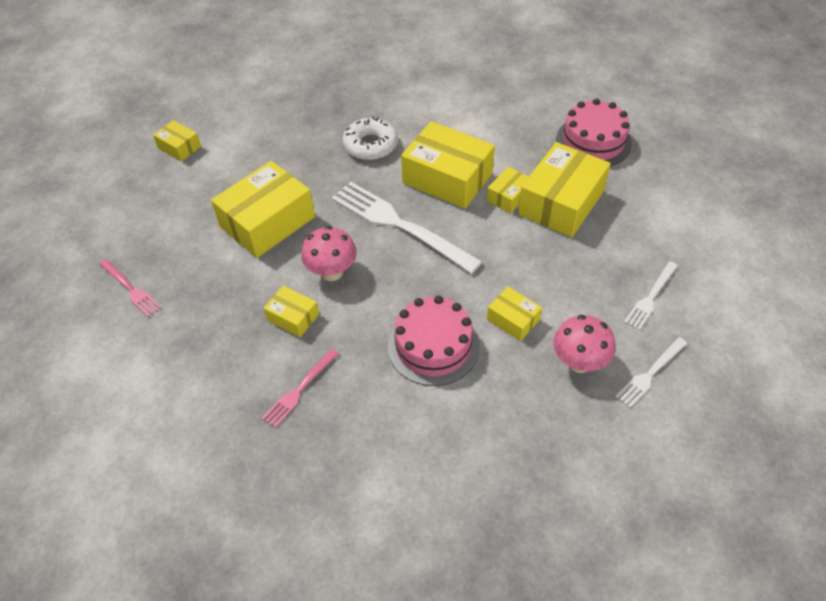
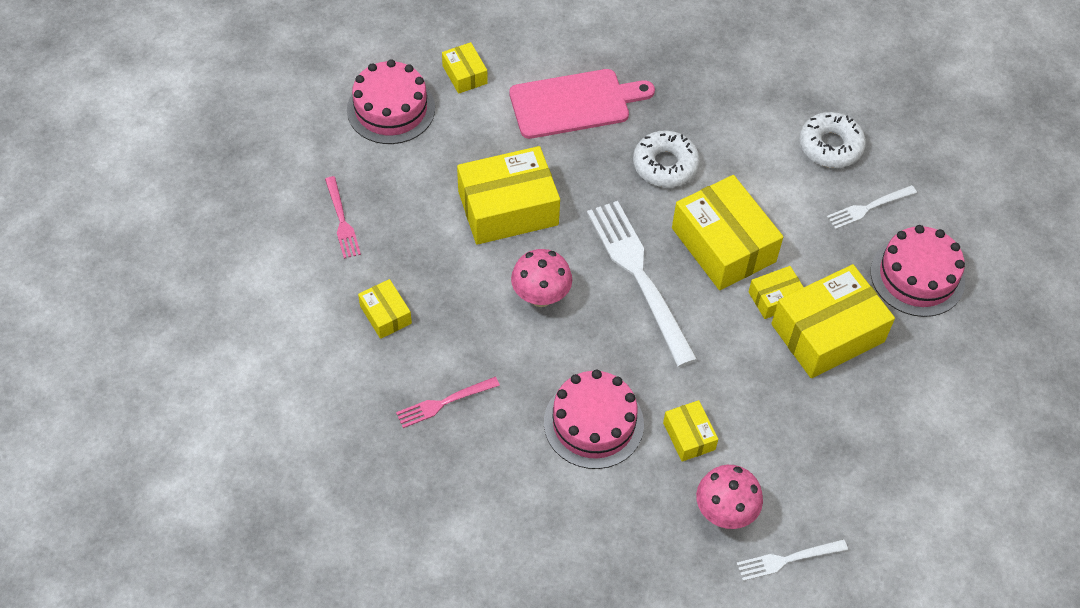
camera: 25 degrees right, 5 degrees up
yellow box [263,286,319,337] -> yellow box moved to [358,279,412,339]
white fork [624,261,678,330] -> white fork moved to [827,185,917,229]
none -> pink cake [347,59,435,144]
none -> pink cutting board [509,69,655,139]
none -> white donut [799,112,866,168]

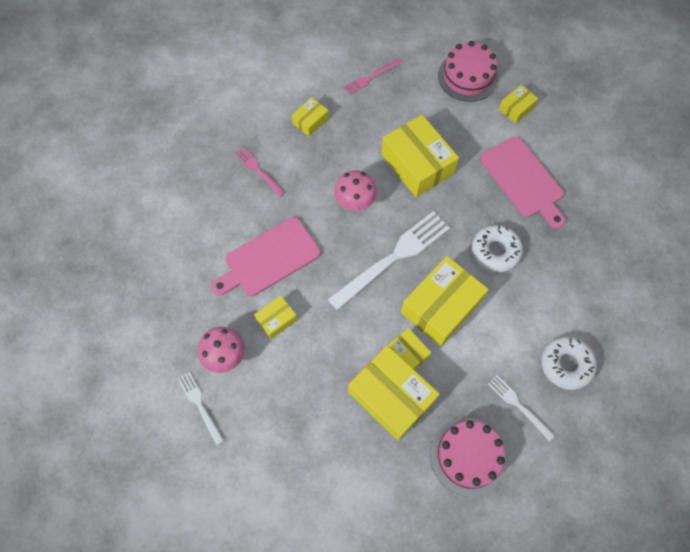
camera: 75 degrees right, 10 degrees up
pink cake [544,370,644,469] -> pink cutting board [211,217,321,296]

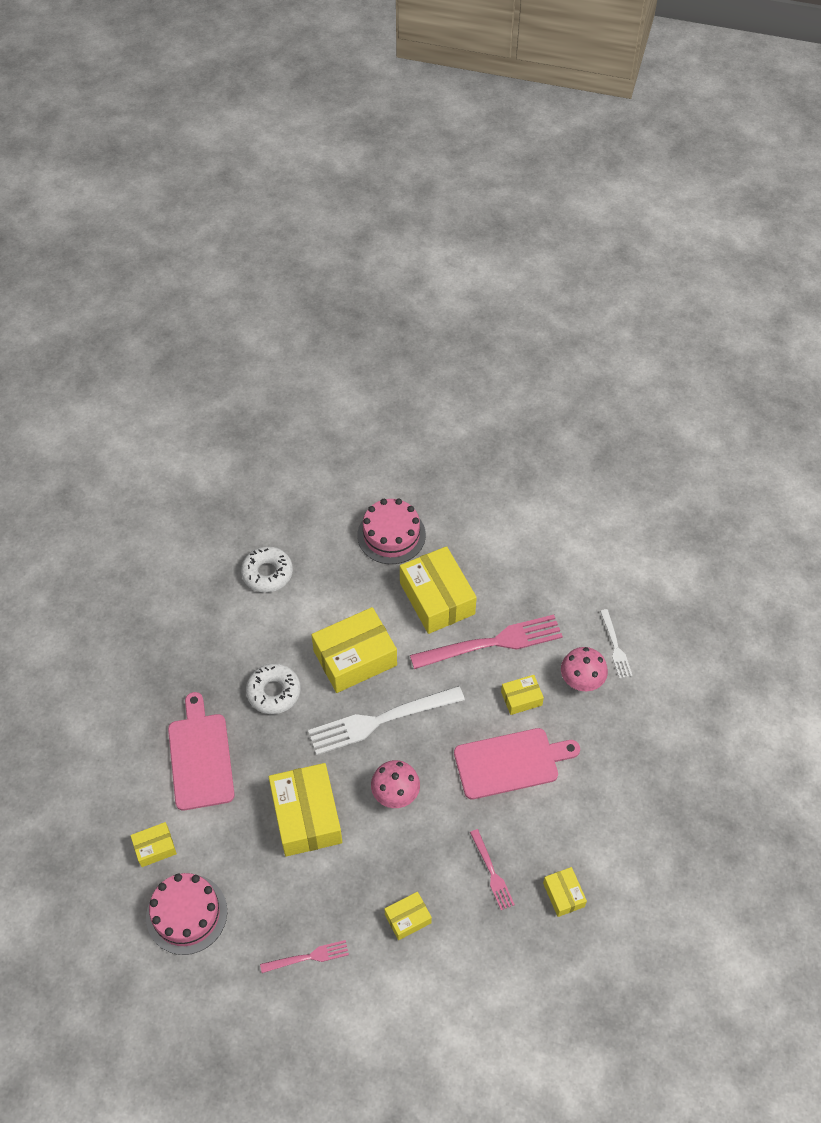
camera: 160 degrees left, 10 degrees down
yellow box [389,328,431,370] -> yellow box moved to [543,867,587,917]
white fork [488,375,555,441] -> none
none -> pink fork [410,615,563,669]

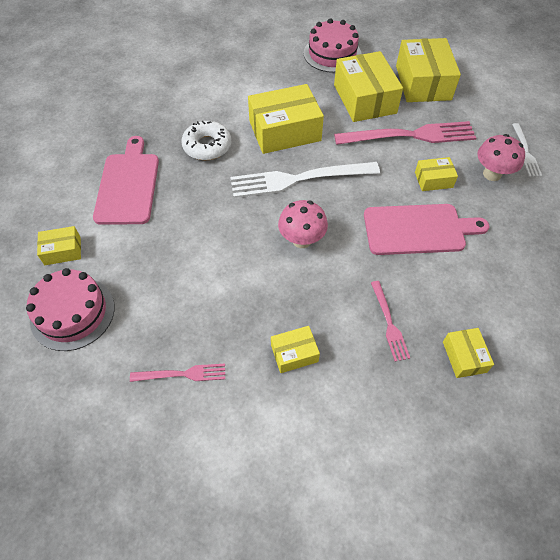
camera: 10 degrees right, 0 degrees up
white donut [241,546,293,593] -> none
yellow box [269,763,342,857] -> yellow box moved to [396,38,461,102]

